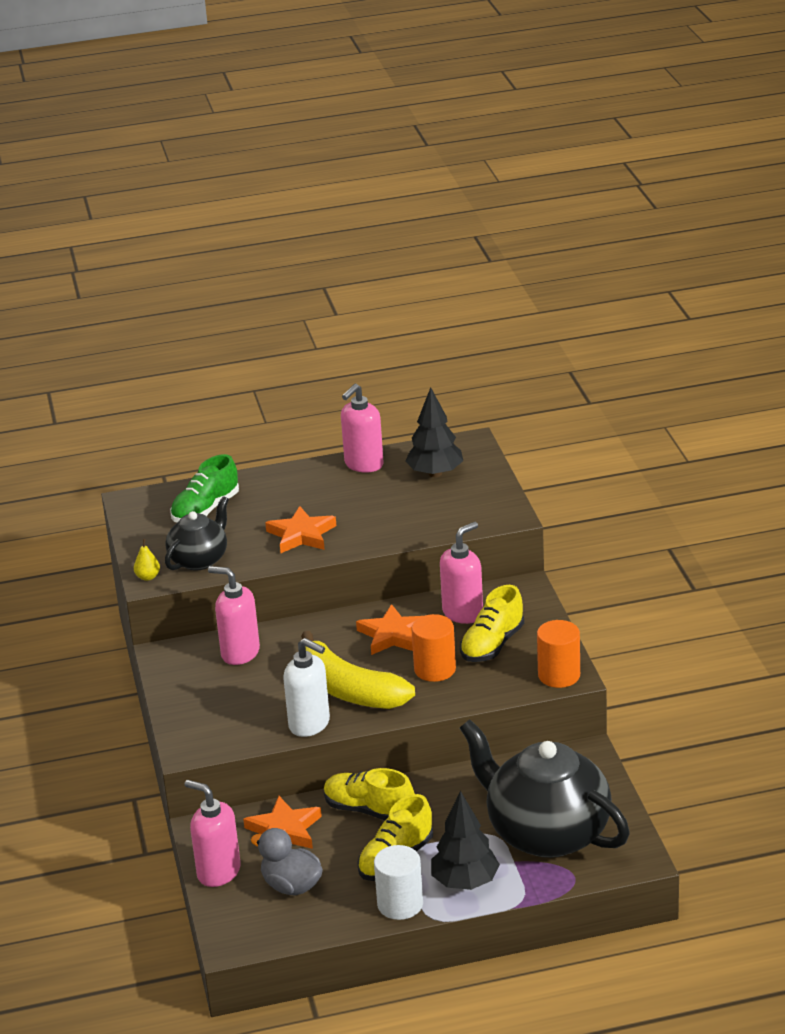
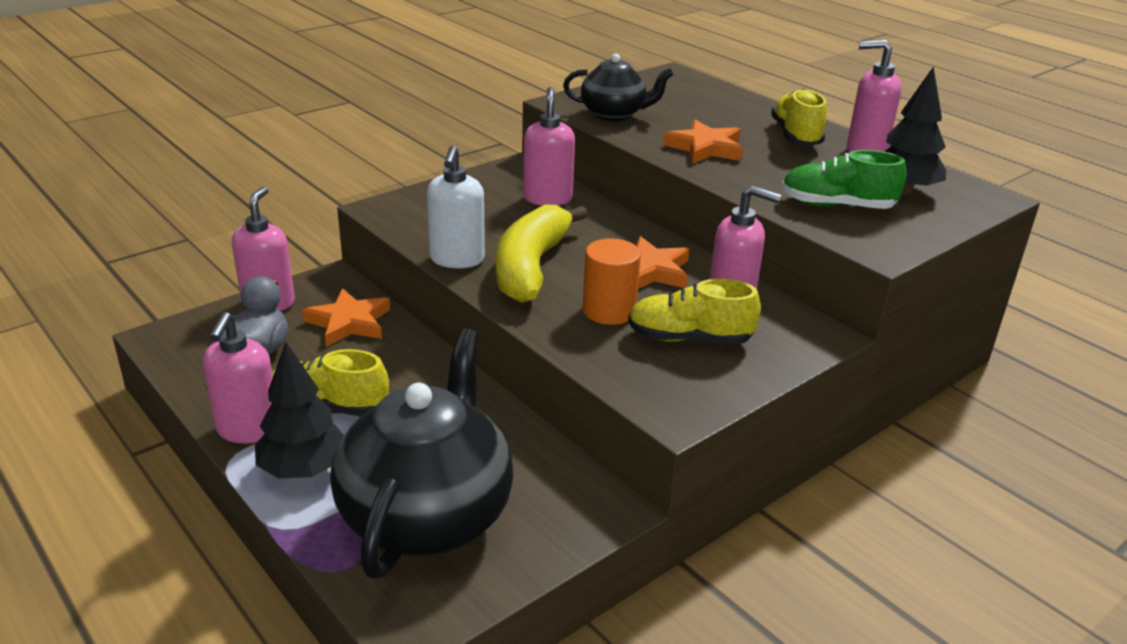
camera: 60 degrees right, 0 degrees up
yellow pear [134,539,160,581] -> none
green shoe [170,454,239,522] -> green shoe moved to [782,150,907,209]
yellow shoe [324,768,415,820] -> yellow shoe moved to [771,89,827,146]
white cylinder [374,845,423,920] -> pink soap dispenser [203,312,273,444]
orange cylinder [537,620,580,688] -> none

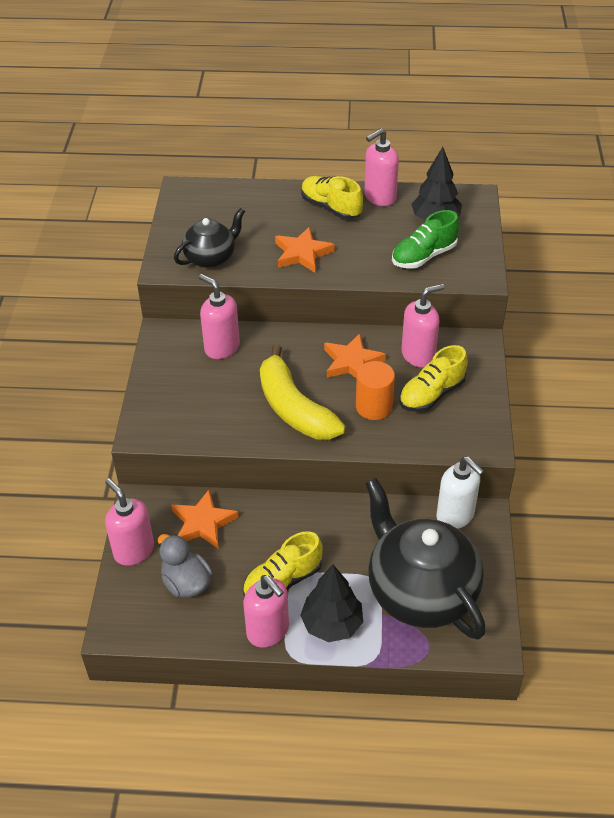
camera: 45 degrees left, 15 degrees up
white soap dispenser [427,146,485,268] -> white soap dispenser moved to [436,456,484,529]

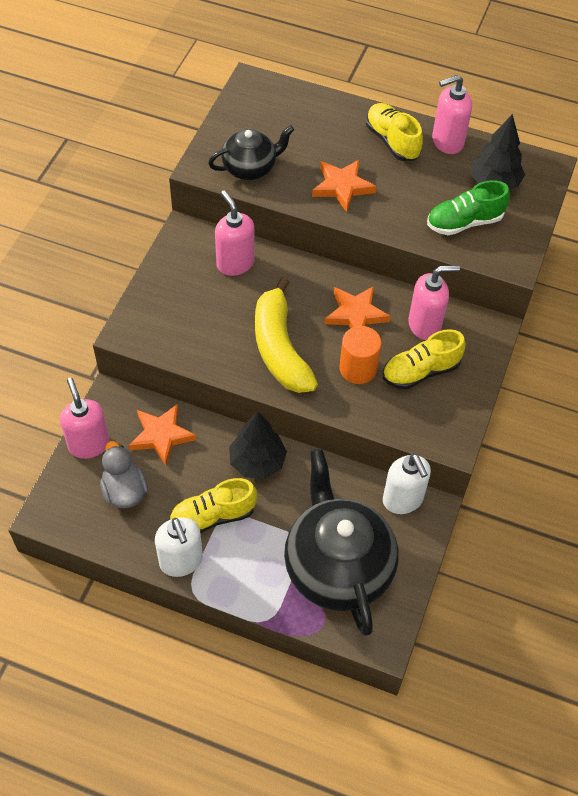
camera: 15 degrees right, 10 degrees up
pink soap dispenser [243,575,289,648] -> white soap dispenser [155,517,203,577]
black tree [300,565,363,642] -> black tree moved to [229,411,287,479]

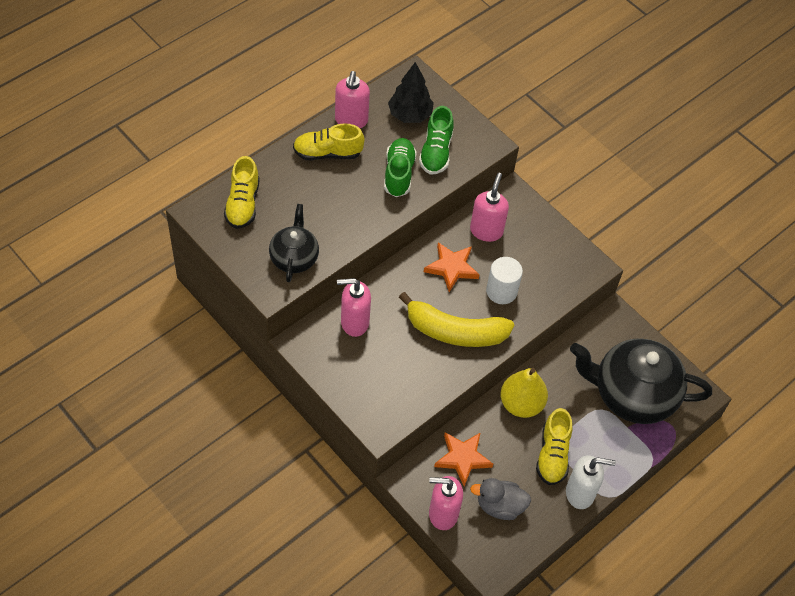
camera: 65 degrees left, 0 degrees up
black tree [229,411,287,479] -> yellow pear [500,368,548,418]
orange star [312,160,376,212] -> none
orange cylinder [339,326,381,384] -> white cylinder [486,257,523,304]
yellow shoe [383,329,466,389] -> yellow shoe moved to [224,156,259,229]
white soap dispenser [383,453,431,514] -> none
none -> green shoe [384,138,417,197]

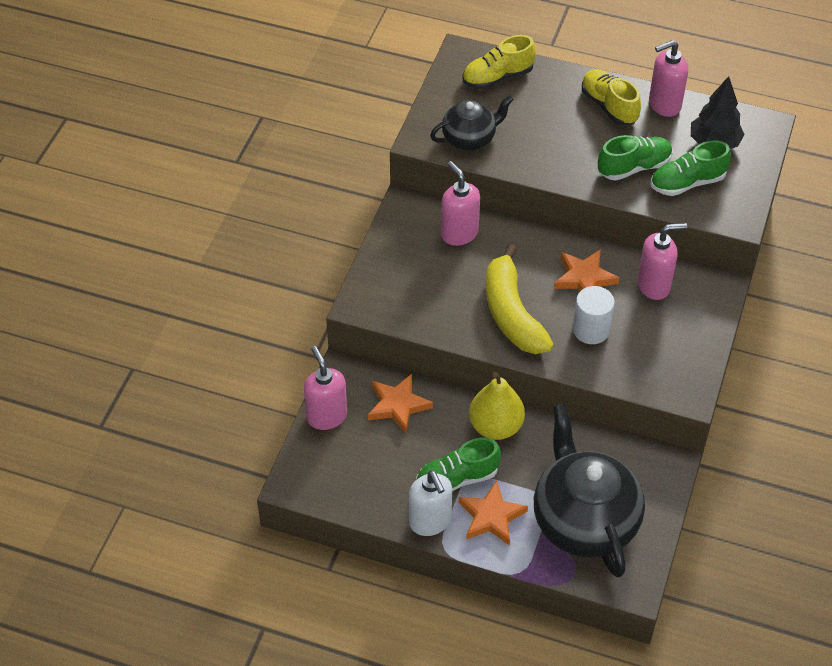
camera: 65 degrees right, 5 degrees down
grey duck [470,478,531,520] -> none
yellow shoe [536,408,572,485] -> green shoe [416,438,501,491]
none -> orange star [459,480,528,546]

